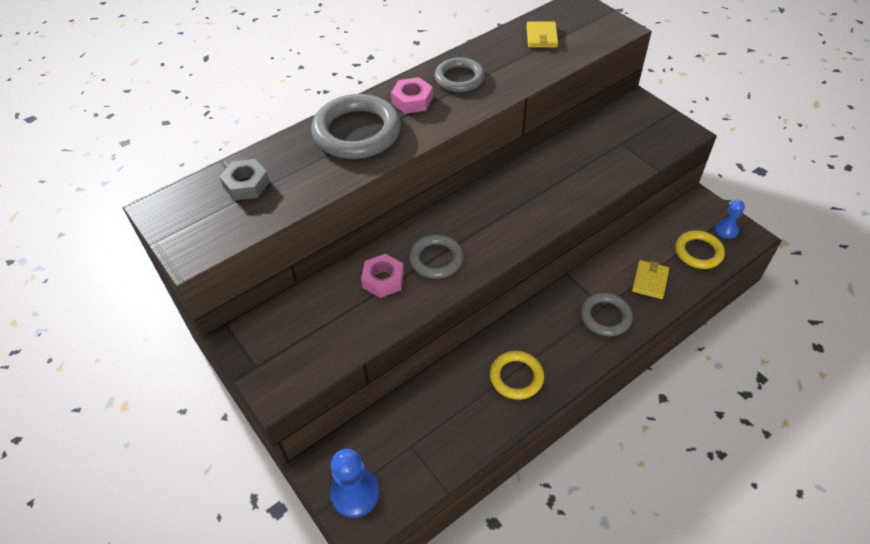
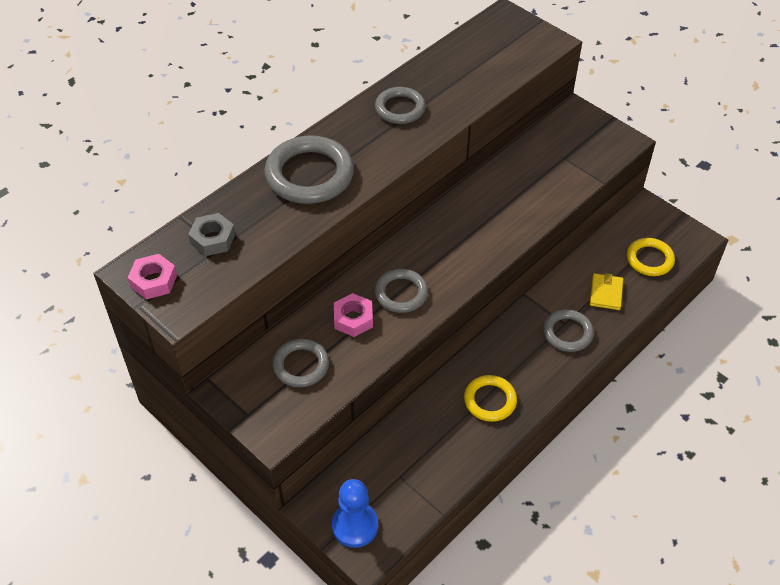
camera: 10 degrees left, 0 degrees up
pink nut [391,77,433,114] -> pink nut moved to [128,254,177,300]
yellow wallet [527,22,558,48] -> none
blue pawn [715,200,745,239] -> none
none -> grey ring [273,339,329,387]

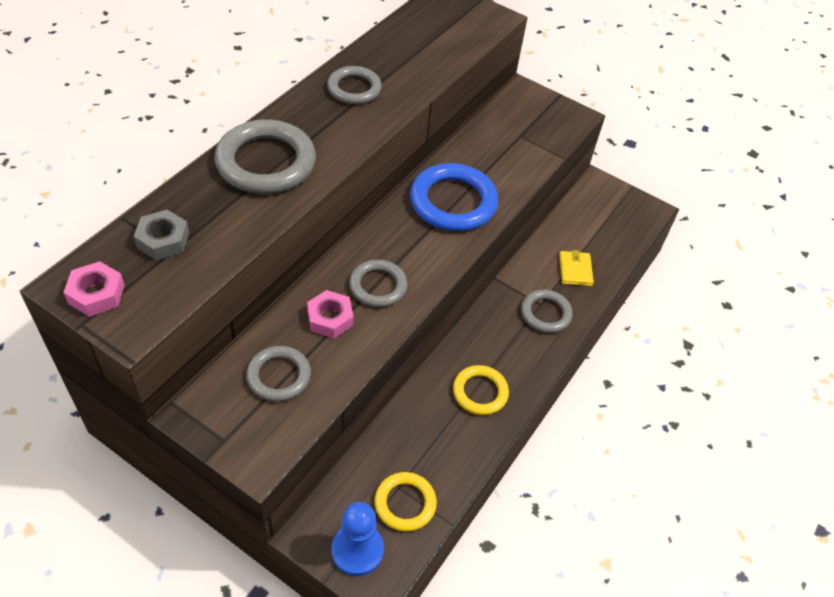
camera: 15 degrees left, 0 degrees up
yellow ring [627,238,675,276] -> yellow ring moved to [375,472,437,532]
none -> blue ring [410,163,498,231]

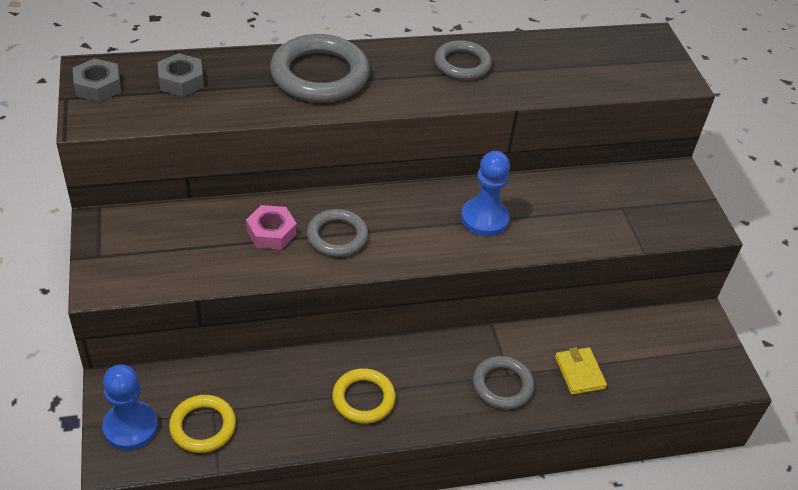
camera: 45 degrees right, 5 degrees down
pink nut [63,261,125,317] -> grey nut [73,58,121,102]
grey ring [246,346,311,402] -> none
blue ring [410,163,498,231] -> blue pawn [461,151,510,236]
yellow wallet [559,250,594,286] -> yellow wallet turned 60 degrees counterclockwise [555,347,607,395]

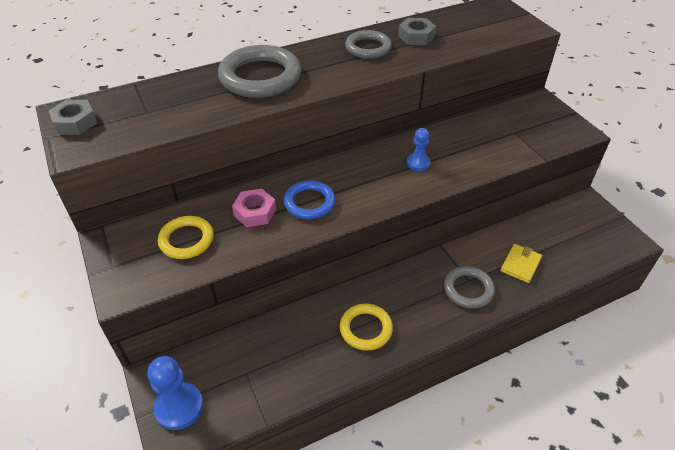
camera: 10 degrees left, 0 degrees up
grey nut [157,53,204,97] -> grey nut moved to [398,18,436,45]
yellow ring [169,395,236,453] -> yellow ring moved to [158,216,214,259]
grey ring [307,209,368,257] -> blue ring [284,180,335,219]
blue pawn [461,151,510,236] -> blue pawn [407,128,430,171], size x0.61
yellow wallet [555,347,607,395] -> yellow wallet turned 60 degrees clockwise [500,244,542,283]

